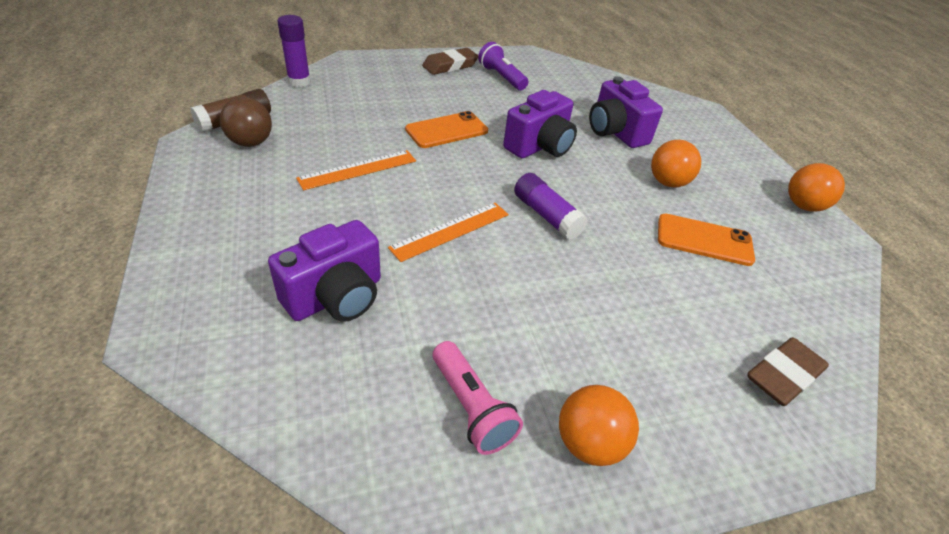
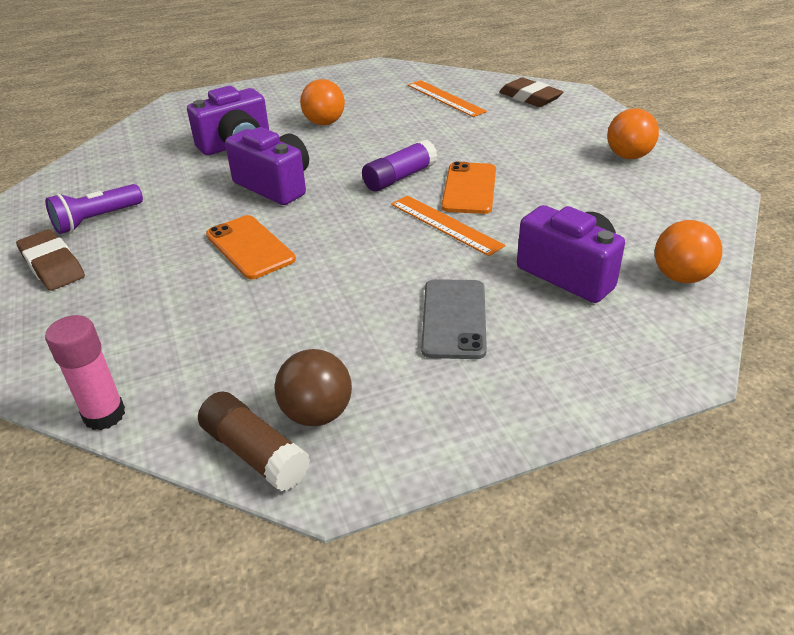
camera: 90 degrees left, 5 degrees down
purple glue stick [277,15,311,87] -> pink glue stick [45,315,125,430]
orange ruler [296,150,416,190] -> orange ruler moved to [407,80,487,117]
pink flashlight [433,341,523,455] -> none
orange phone [658,214,755,266] -> orange phone moved to [441,162,496,214]
orange ball [788,163,845,212] -> orange ball moved to [655,220,722,283]
none -> grey phone [421,279,487,359]

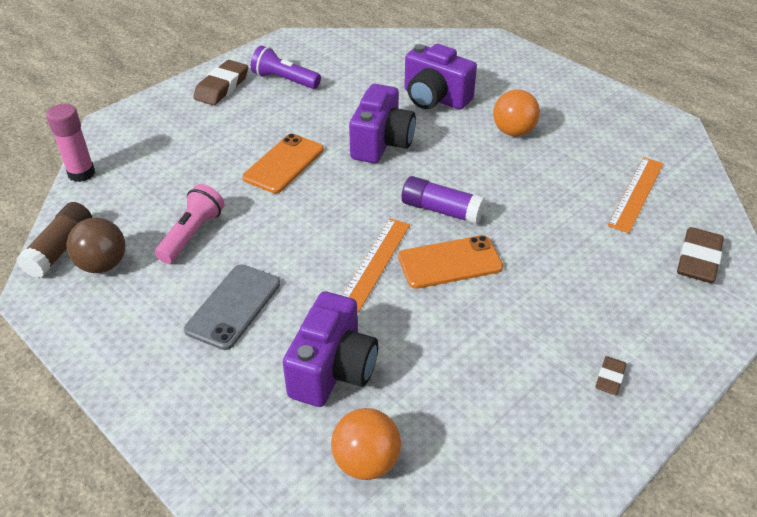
camera: 65 degrees right, 5 degrees up
grey phone [421,279,487,359] -> grey phone turned 45 degrees counterclockwise [184,264,280,350]
orange ball [607,108,659,159] -> brown eraser [595,356,627,395]
none -> pink flashlight [155,184,224,264]

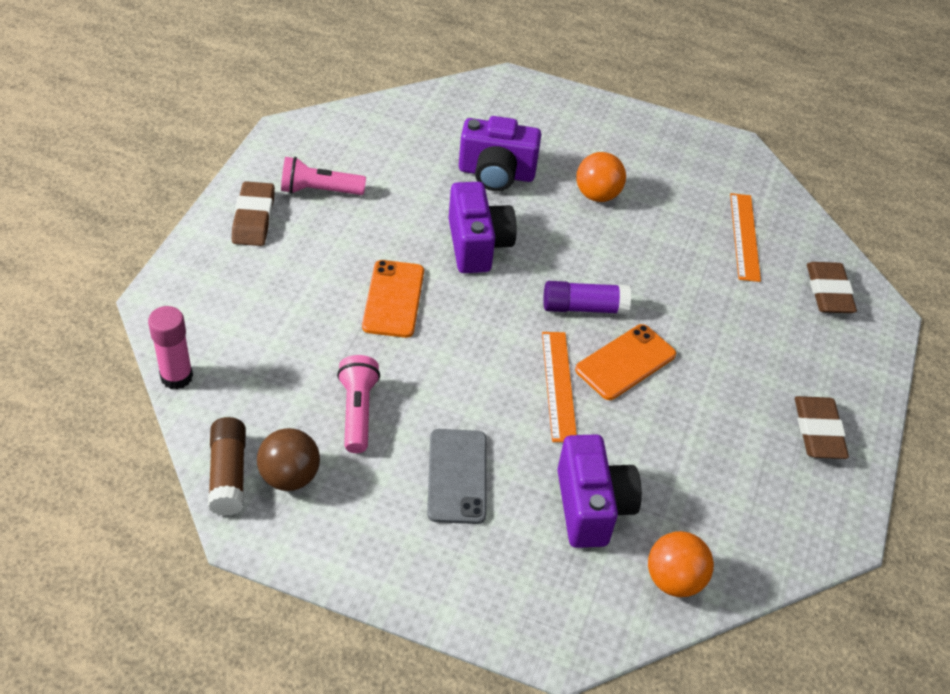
camera: 30 degrees left, 5 degrees up
purple flashlight [251,45,321,89] -> pink flashlight [281,157,366,195]
brown eraser [595,356,627,395] -> brown eraser [795,396,849,459], size x1.84

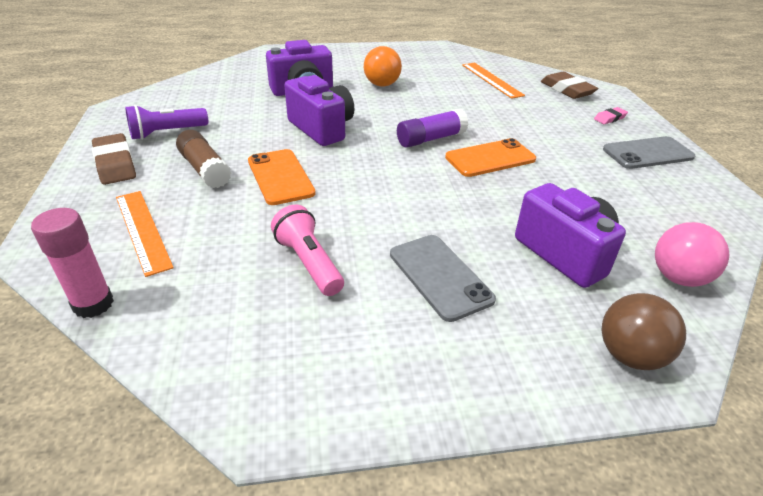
camera: 25 degrees left, 10 degrees down
brown glue stick [208,417,246,516] -> brown glue stick moved to [176,130,231,188]
brown ball [257,428,320,491] -> brown ball moved to [602,293,686,370]
pink flashlight [281,157,366,195] -> purple flashlight [125,105,208,140]
orange ruler [542,332,577,442] -> orange ruler moved to [116,191,174,277]
orange phone [575,324,676,400] -> orange phone turned 45 degrees clockwise [445,138,536,177]
orange ball [648,531,714,597] -> pink ball [655,222,729,287]
brown eraser [795,396,849,459] -> grey phone [603,136,695,169]
none -> pink eraser [594,107,628,124]

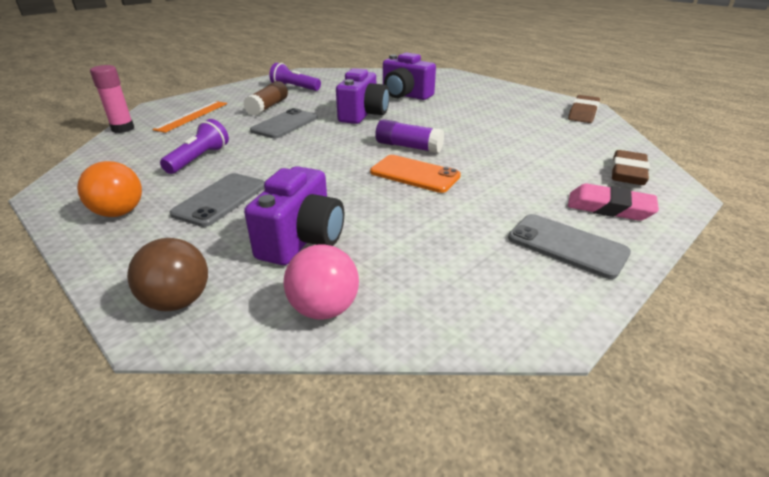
camera: 55 degrees right, 5 degrees down
brown eraser [92,133,136,185] -> brown eraser moved to [568,95,600,123]
orange phone [248,149,316,205] -> grey phone [250,108,318,138]
pink flashlight [271,205,344,296] -> purple flashlight [160,119,229,174]
orange ball [364,46,402,87] -> orange ball moved to [77,161,142,217]
orange ruler [462,63,525,99] -> none
pink eraser [594,107,628,124] -> pink eraser [568,184,659,221], size x1.84

